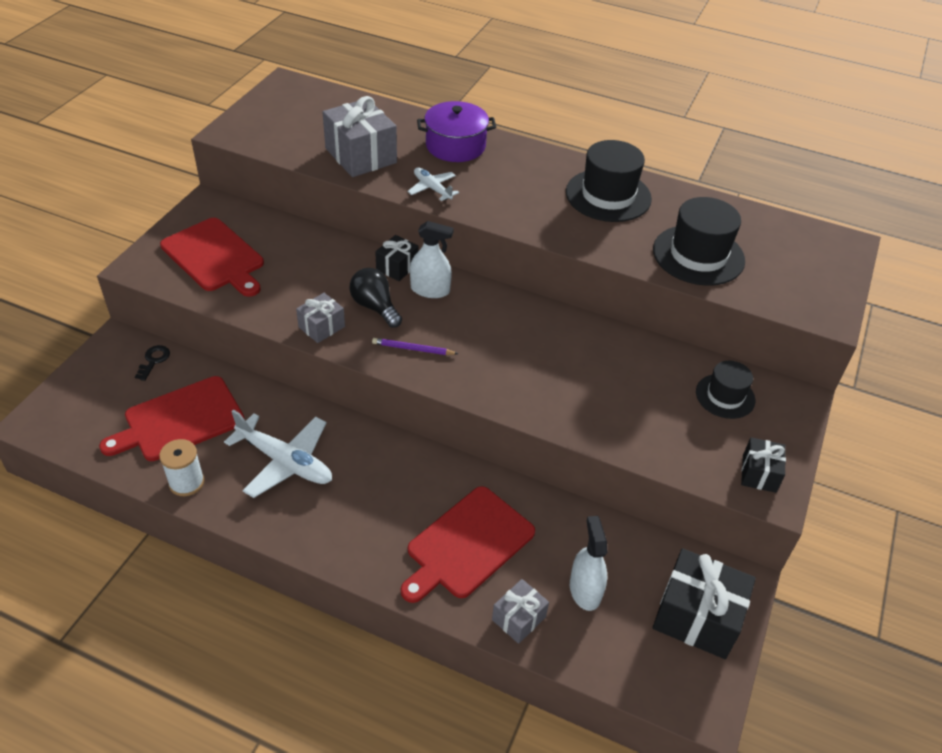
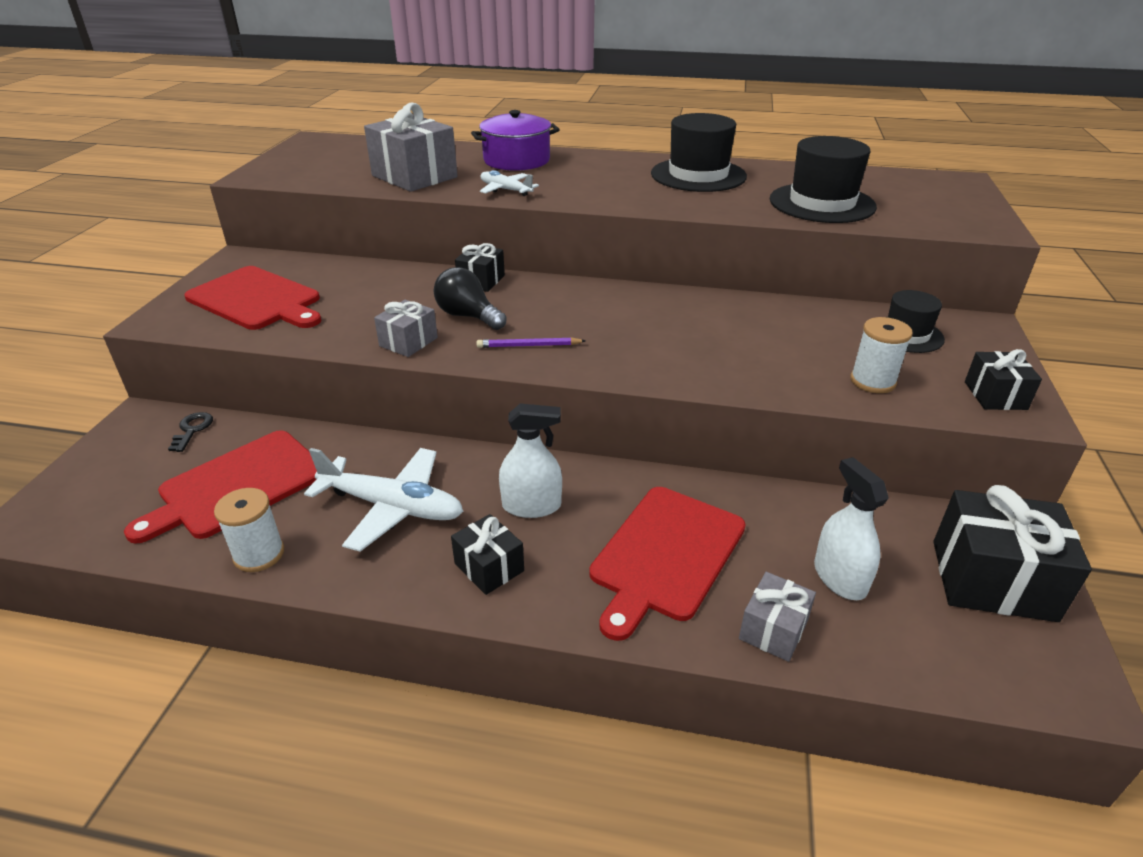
camera: 10 degrees left, 10 degrees down
white spray bottle [410,221,454,298] -> white spray bottle moved to [499,403,562,518]
none -> black gift [451,514,524,595]
none -> white spool [850,317,913,393]

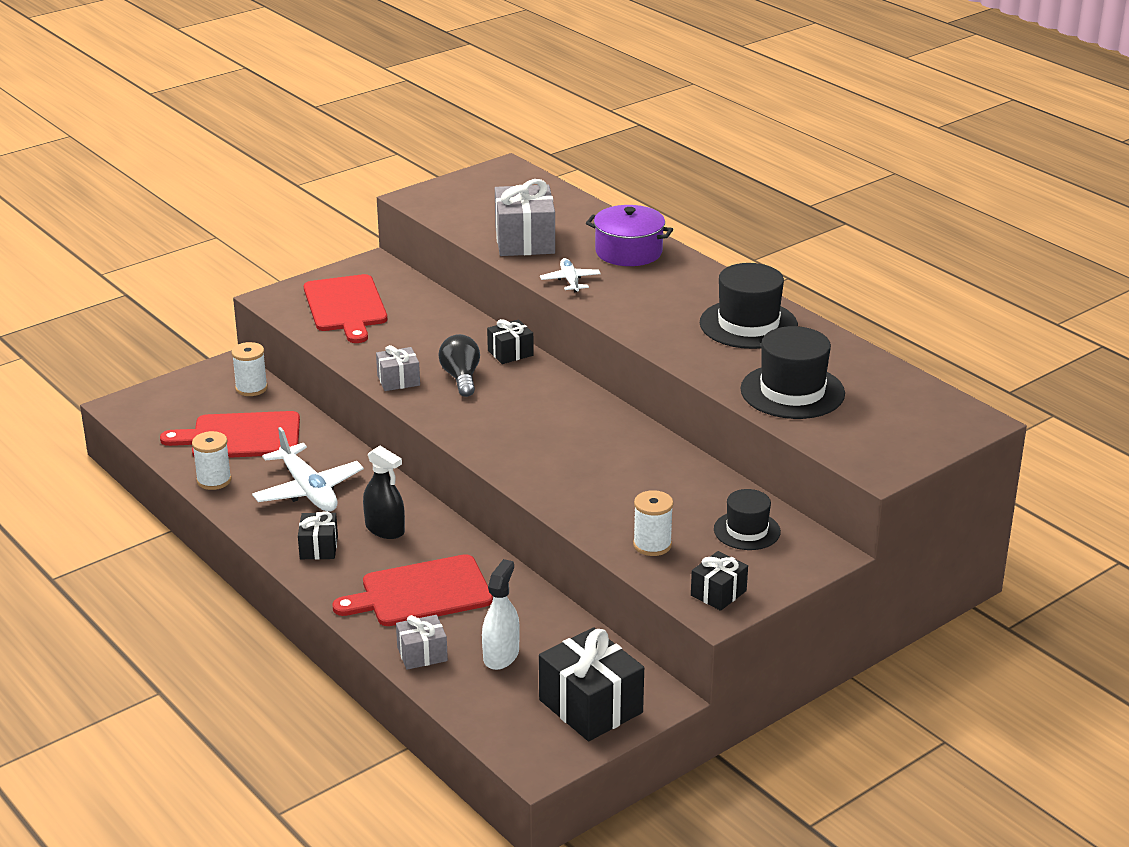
camera: 40 degrees right, 5 degrees down
black key [168,412,213,452] -> white spool [231,342,268,396]
purple pencil [477,337,586,348] -> none
white spray bottle [499,403,562,518] -> black spray bottle [363,446,405,539]

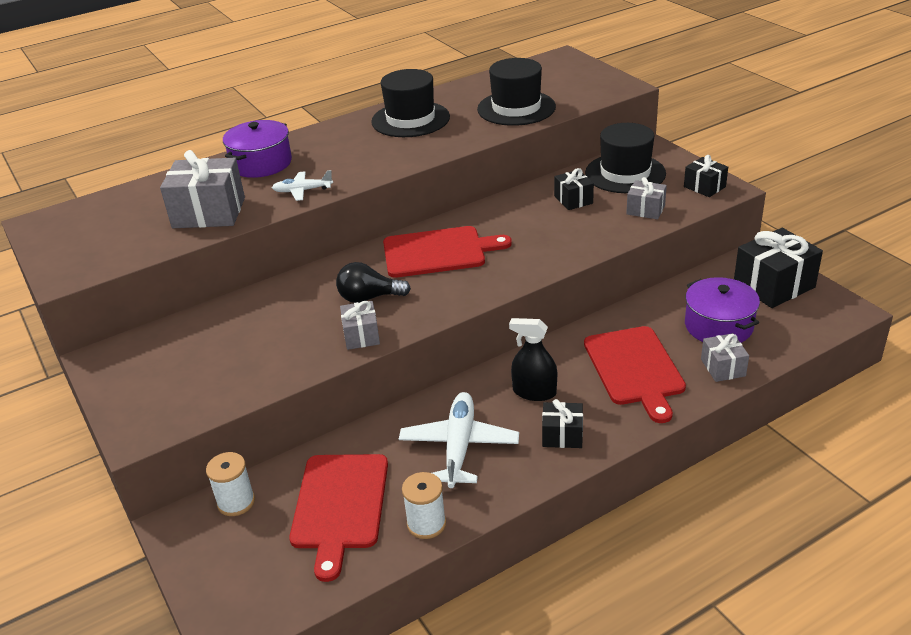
camera: 80 degrees left, 5 degrees up
white plane [252,427,364,512] -> white plane turned 60 degrees counterclockwise [399,392,519,488]
red cutting board [304,274,387,343] -> red cutting board moved to [383,226,512,278]
black spray bottle [363,446,405,539] -> black spray bottle turned 120 degrees counterclockwise [509,318,557,401]
white spray bottle [482,559,520,670] -> purple pot [685,277,760,343]
black gift [487,319,534,364] -> black gift moved to [554,168,594,210]
white spool [633,490,673,556] -> grey gift [626,177,667,219]
black hat [714,489,781,550] -> black hat [585,123,666,193], size x1.63

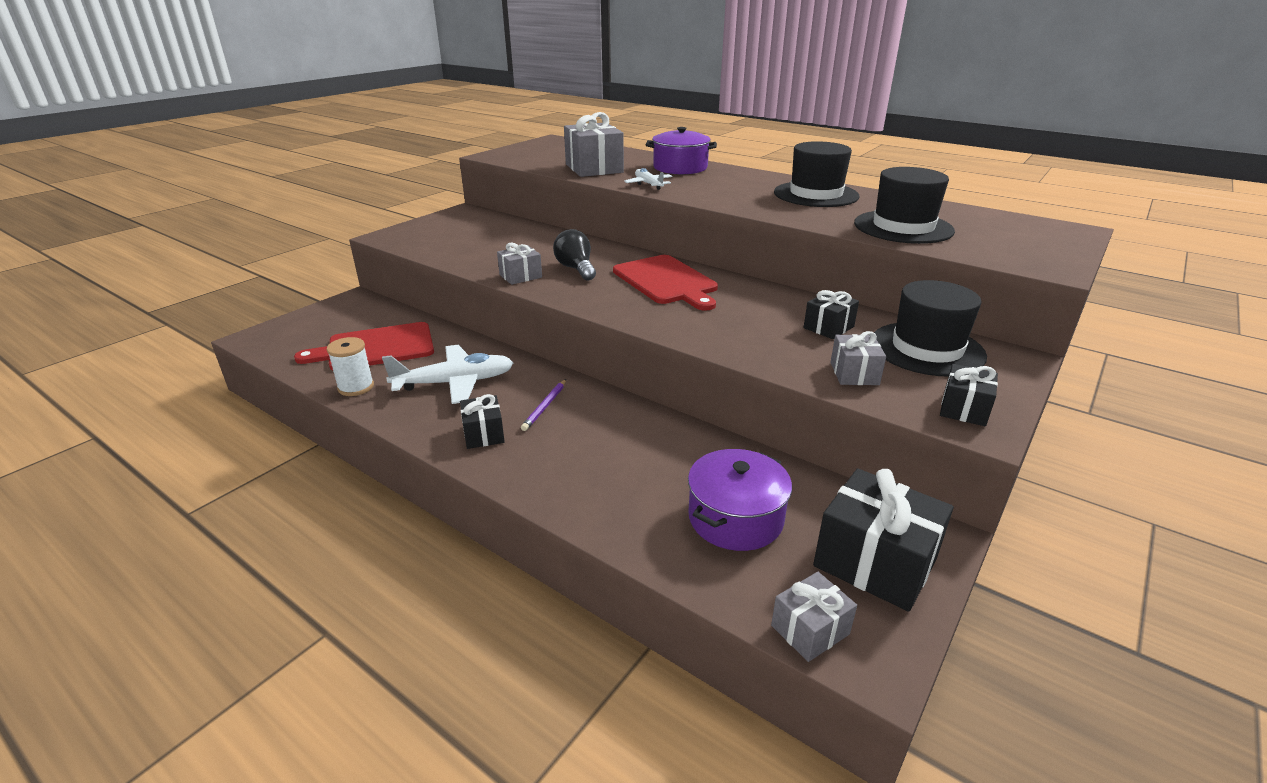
camera: 65 degrees right, 5 degrees down
white spool [206,452,255,516] -> none
black spray bottle [509,318,557,401] -> purple pencil [521,379,566,431]
red cutting board [584,326,686,423] -> none
grey gift [701,333,749,382] -> grey gift moved to [771,572,857,662]

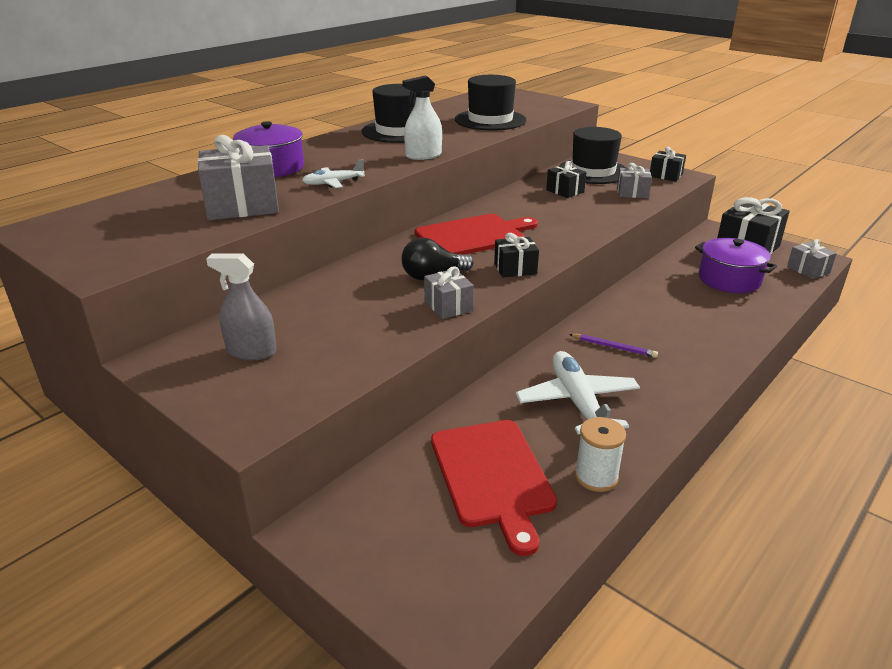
camera: 85 degrees left, 0 degrees up
black gift [460,394,505,449] -> black gift moved to [494,233,539,278]
none -> grey spray bottle [206,253,277,360]
none -> white spray bottle [402,75,442,160]

